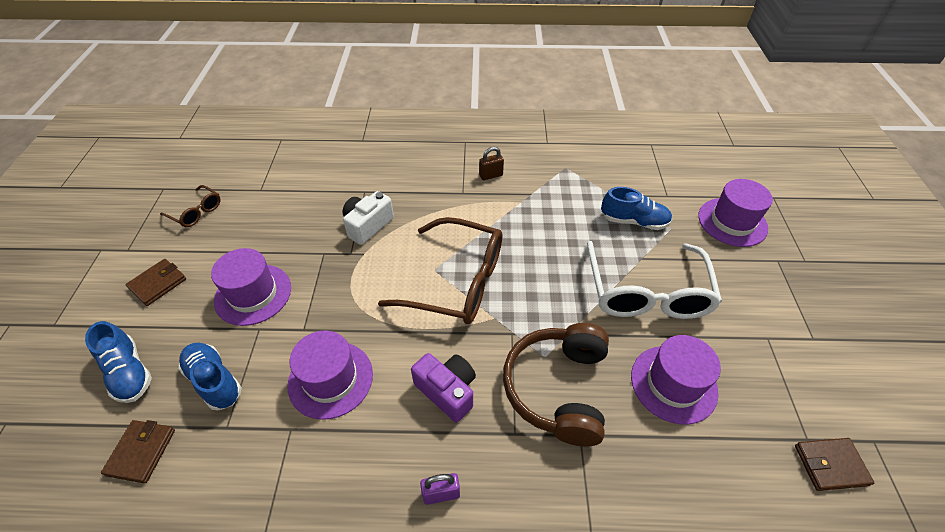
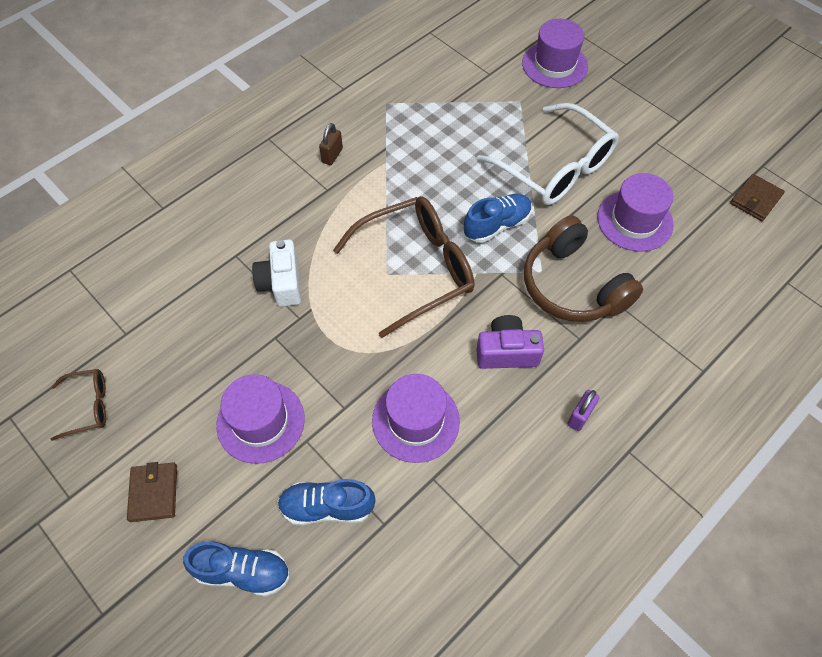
camera: 45 degrees left, 10 degrees up
brown wallet [101,420,175,483] -> none
blue shoe [601,187,672,230] -> blue shoe moved to [464,194,532,243]

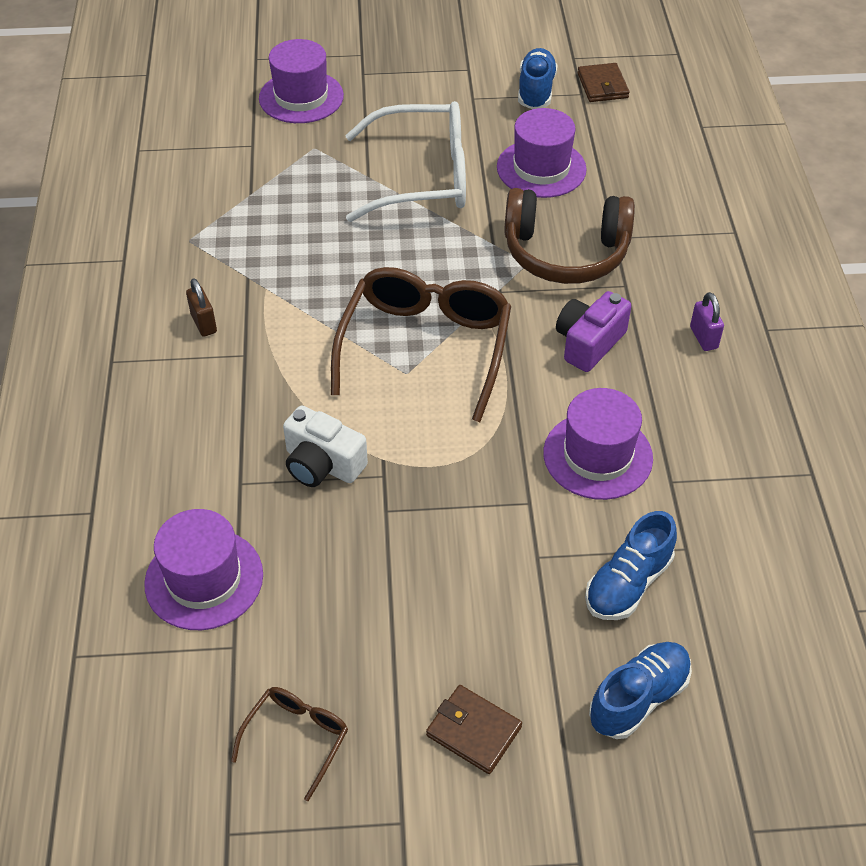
camera: 50 degrees left, 10 degrees down
purple hat [216,374,305,464] -> purple hat moved to [144,509,263,630]
blue shoe [464,194,532,243] -> blue shoe moved to [518,48,558,109]

